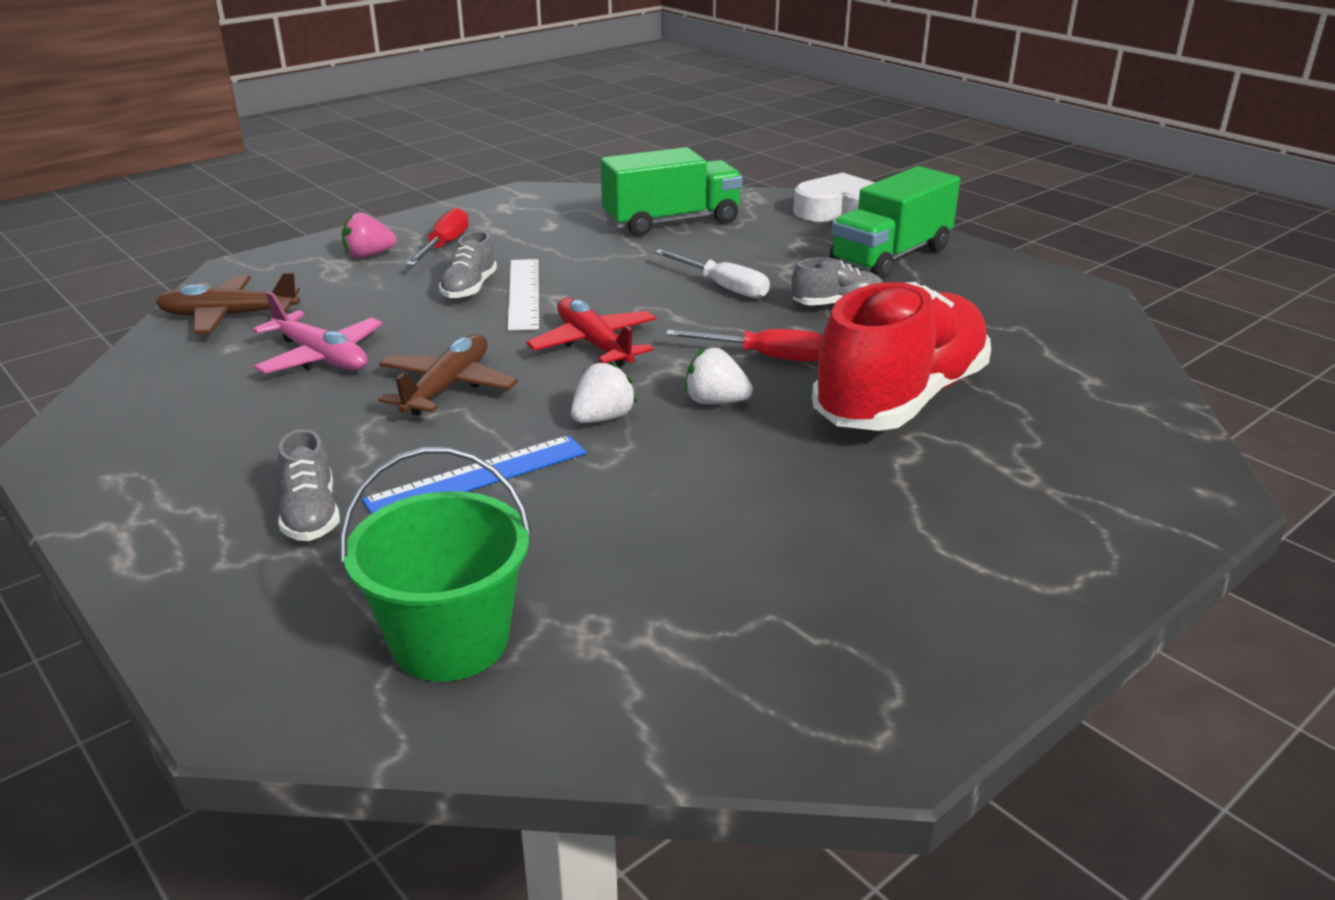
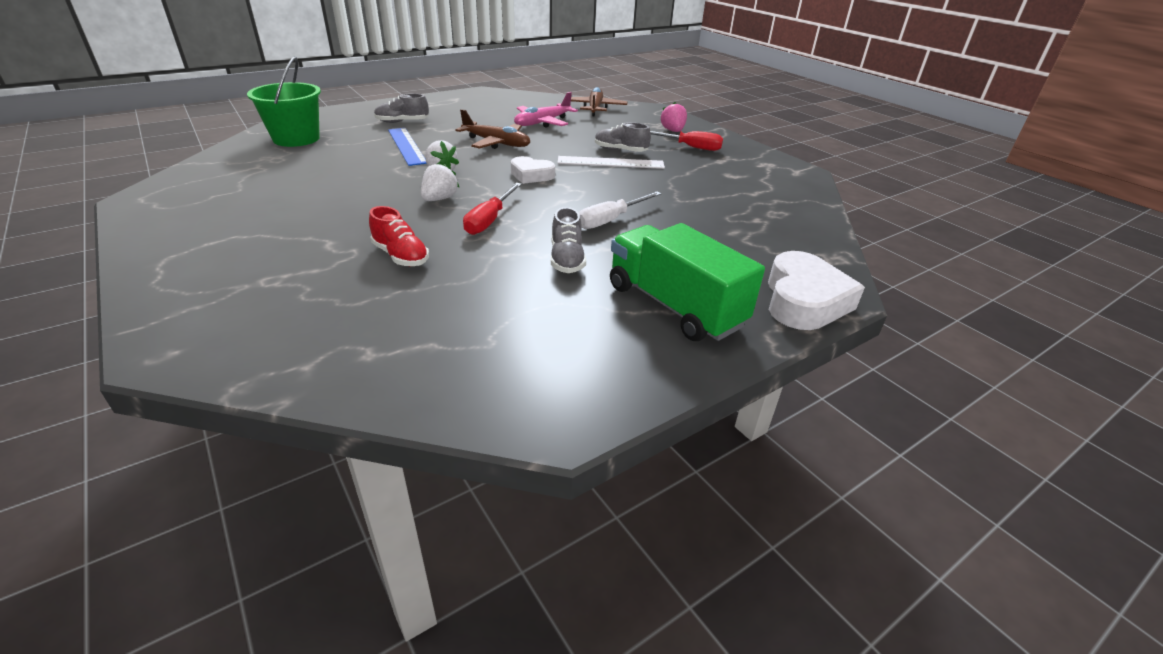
camera: 95 degrees right, 5 degrees up
red plane [526,298,656,367] -> white heart [511,156,555,184]
green truck [600,147,743,236] -> none
red shoe [812,282,991,431] -> red shoe [369,206,429,266], size x0.44

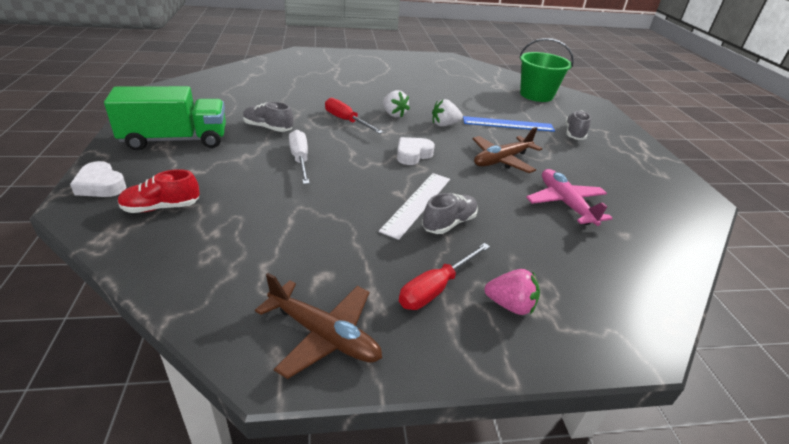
camera: 115 degrees right, 0 degrees up
red shoe [369,206,429,266] -> red shoe moved to [118,169,200,213]
brown plane [571,87,627,116] -> brown plane moved to [255,273,382,379]
white heart [768,251,865,330] -> white heart [70,161,126,197], size x0.61

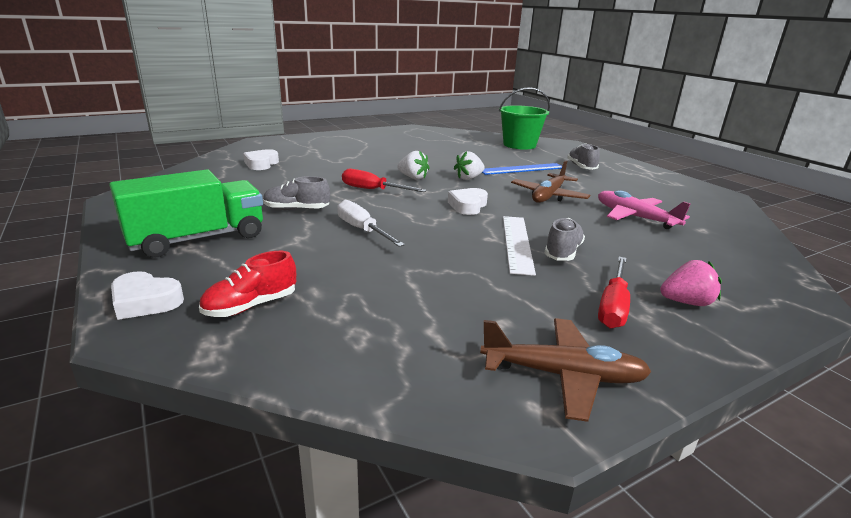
camera: 20 degrees left, 10 degrees down
none -> white heart [243,149,279,170]

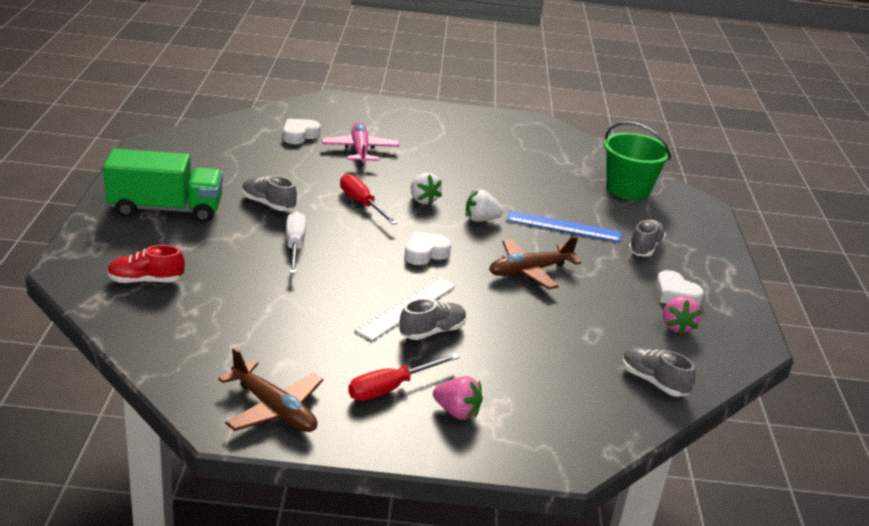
camera: 30 degrees right, 5 degrees up
white heart [111,271,184,320] -> white heart moved to [655,270,704,305]
pink plane [598,190,691,229] -> pink plane moved to [322,122,400,165]
none -> grey shoe [622,347,695,397]
none -> pink strawberry [663,296,702,335]

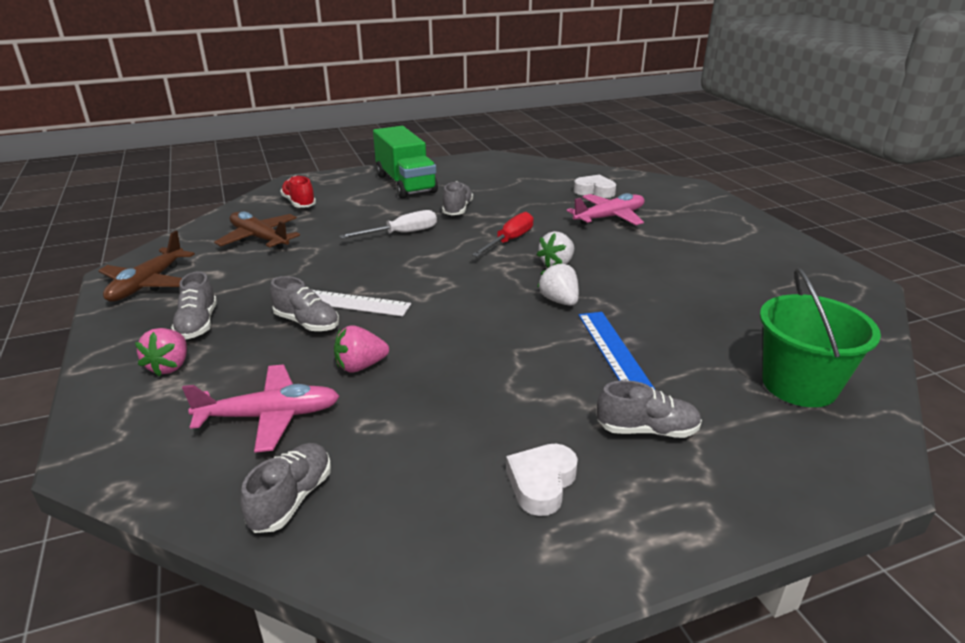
camera: 70 degrees right, 0 degrees up
red screwdriver [348,353,459,401] -> grey shoe [171,271,217,339]
white heart [404,231,451,265] -> none
brown plane [489,236,581,290] -> brown plane moved to [214,212,300,249]
pink strawberry [663,296,702,335] -> pink strawberry moved to [334,325,389,372]
none -> pink plane [182,365,340,453]

